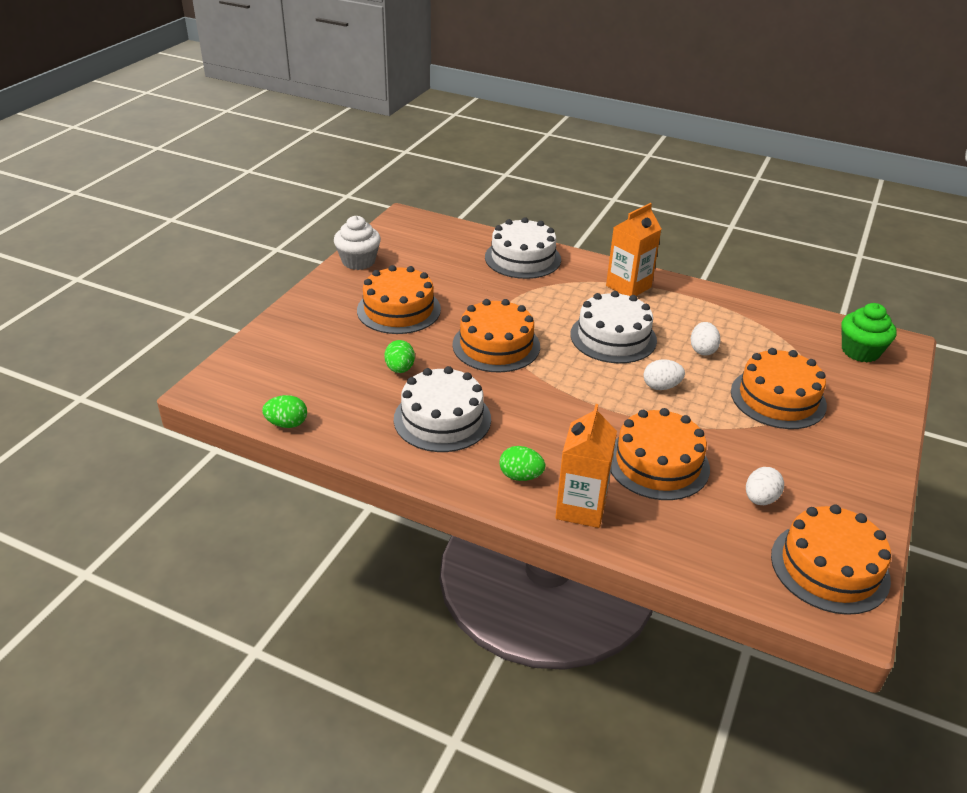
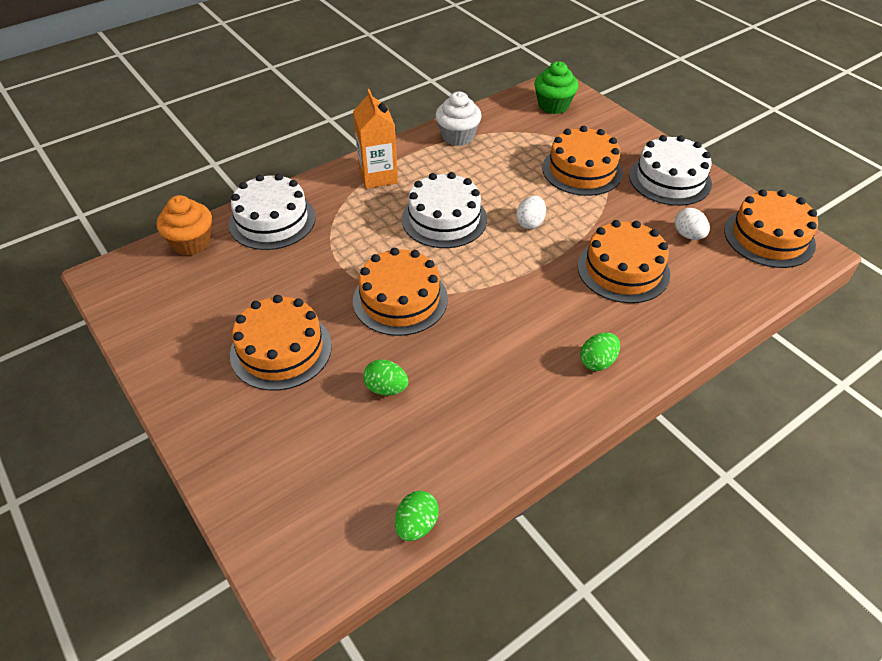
camera: 60 degrees left, 10 degrees up
white cupcake [334,216,381,270] -> white cupcake moved to [435,91,482,146]
white cake [394,366,491,452] -> white cake moved to [629,135,712,206]
orange carton [555,404,617,528] -> none
white egg [691,322,721,355] -> none
none -> orange cupcake [157,195,212,255]

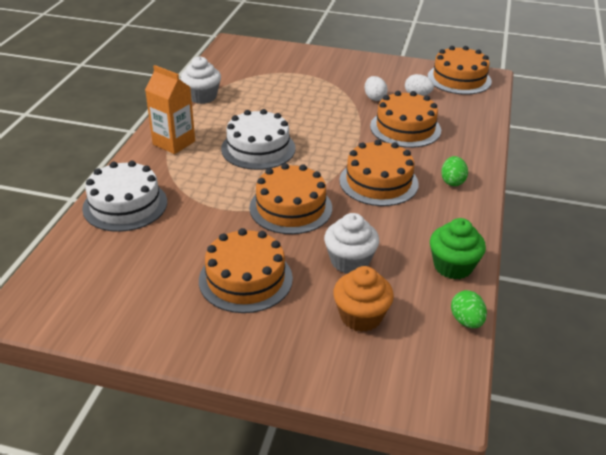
camera: 40 degrees left, 10 degrees down
orange cupcake [157,195,212,255] -> orange cupcake moved to [333,266,394,332]
green egg [363,359,408,396] -> white cupcake [324,213,379,274]
white egg [516,195,546,229] -> white egg moved to [365,76,388,101]
green cupcake [534,61,578,114] -> green cupcake moved to [430,218,486,279]
orange cake [542,126,623,196] -> orange cake moved to [339,140,419,206]
white cake [629,135,712,206] -> none

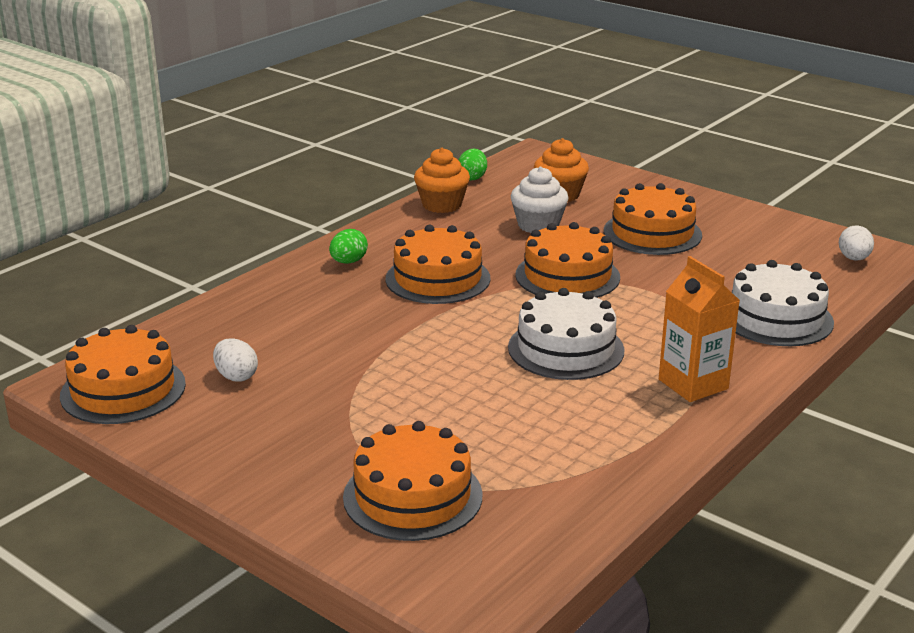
camera: 155 degrees left, 10 degrees down
white cupcake [181,56,221,104] -> none
white egg [365,76,388,101] -> white egg moved to [839,225,874,261]
orange cake [370,91,441,148] -> orange cake moved to [343,421,483,541]
green cupcake [430,218,486,279] -> orange cupcake [414,148,470,213]

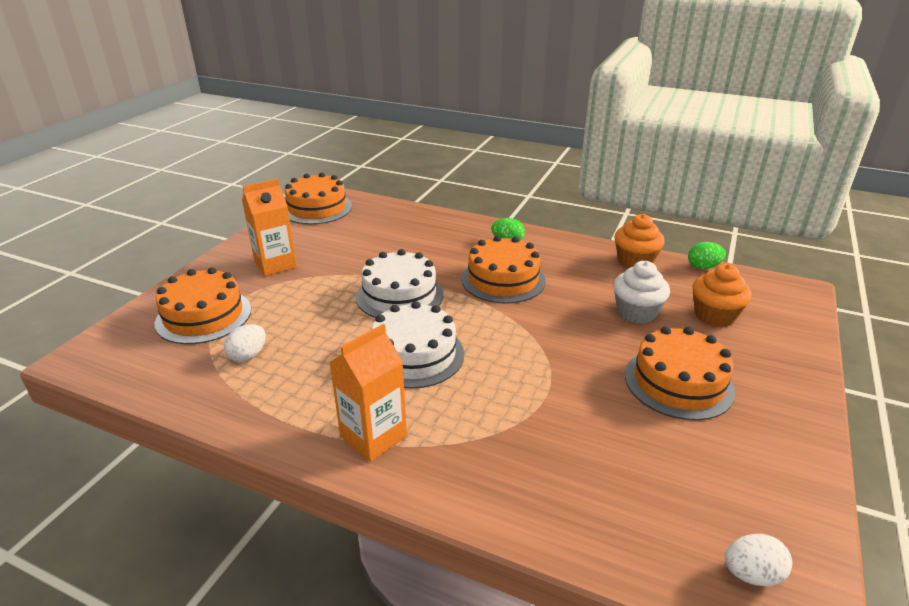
camera: 75 degrees right, 5 degrees up
white egg [213,338,258,382] -> white egg moved to [224,324,266,362]
orange cake [515,222,620,298] -> none
white cake [732,260,834,346] -> white cake moved to [356,249,444,318]
none -> orange carton [242,179,297,276]

